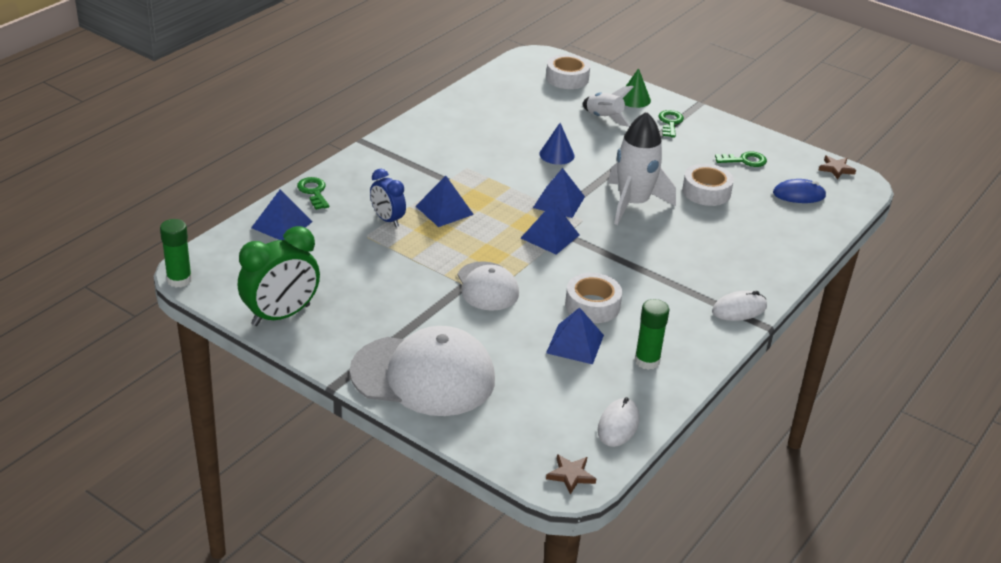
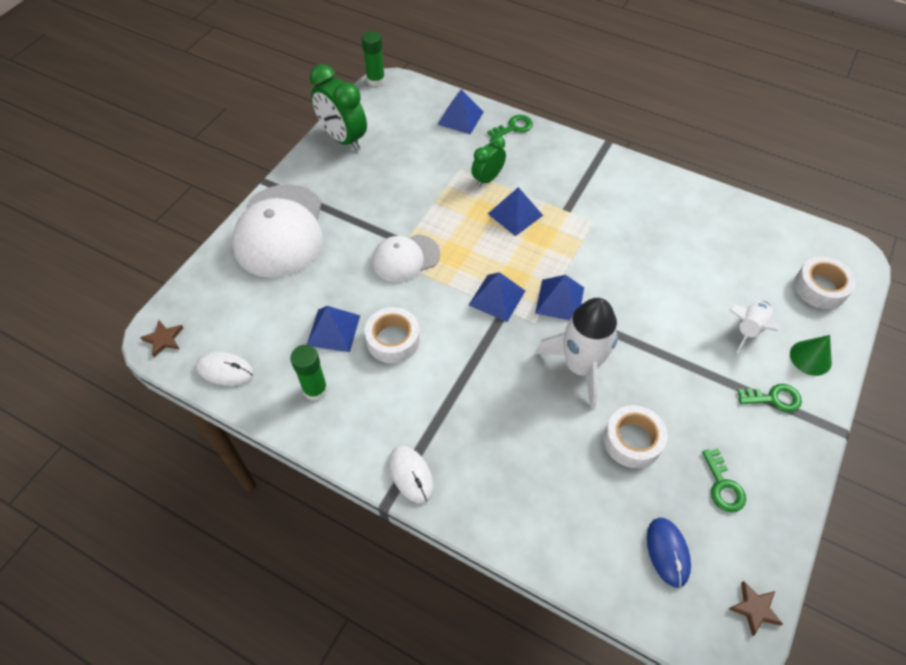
camera: 85 degrees right, 20 degrees up
blue clock [370,169,406,227] -> green clock [471,135,506,187]
blue cone [539,123,575,165] -> none

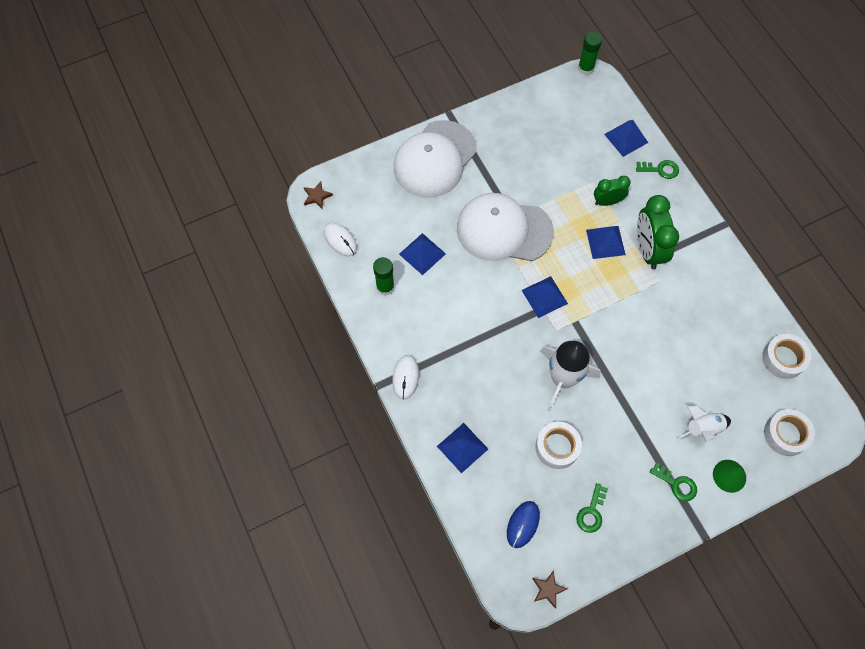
camera: 35 degrees right, 10 degrees up
green clock [310,64,367,151] -> green clock moved to [637,195,679,269]
white tape [365,307,420,363] -> white tape moved to [762,334,811,379]
white cap [372,234,440,282] -> white cap [457,193,554,261], size x1.74
blue pyramid [535,275,584,320] -> blue pyramid moved to [437,423,488,473]

